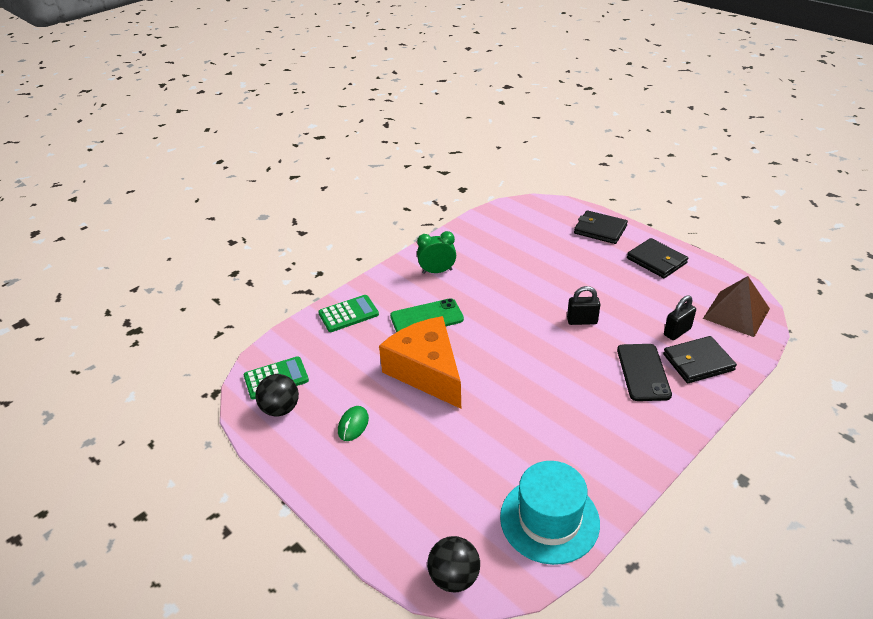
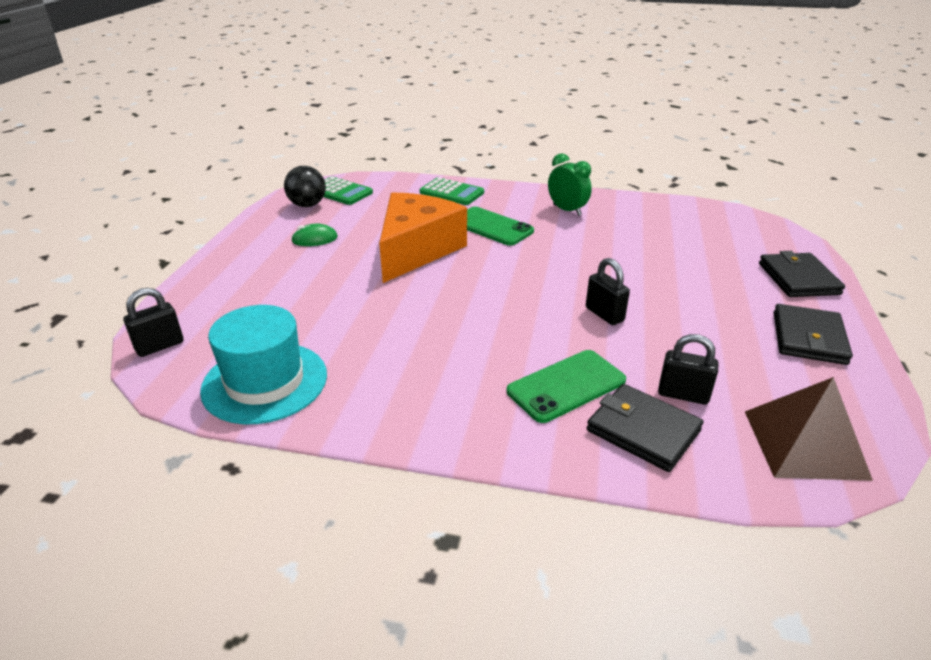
camera: 55 degrees right, 5 degrees down
black ball [427,536,480,592] -> black padlock [124,288,184,357]
black phone [617,344,672,401] -> green phone [507,350,626,423]

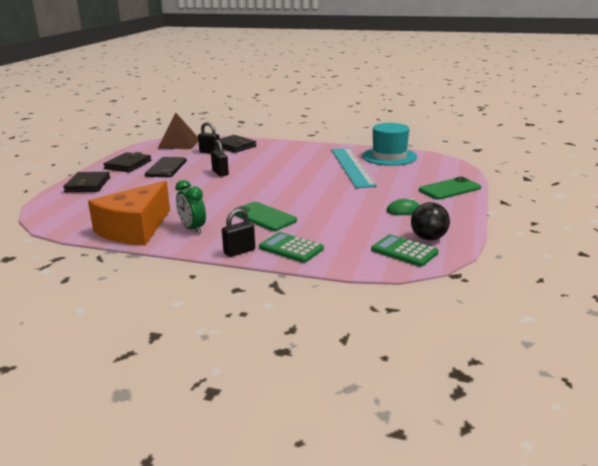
camera: 175 degrees left, 10 degrees down
black padlock [124,288,184,357] -> black padlock moved to [222,209,255,257]
orange cheese [379,192,467,283] -> orange cheese moved to [88,181,170,246]
green phone [507,350,626,423] -> green phone moved to [419,177,481,200]
none -> black phone [145,157,187,177]
none -> turquoise ruler [331,148,377,188]

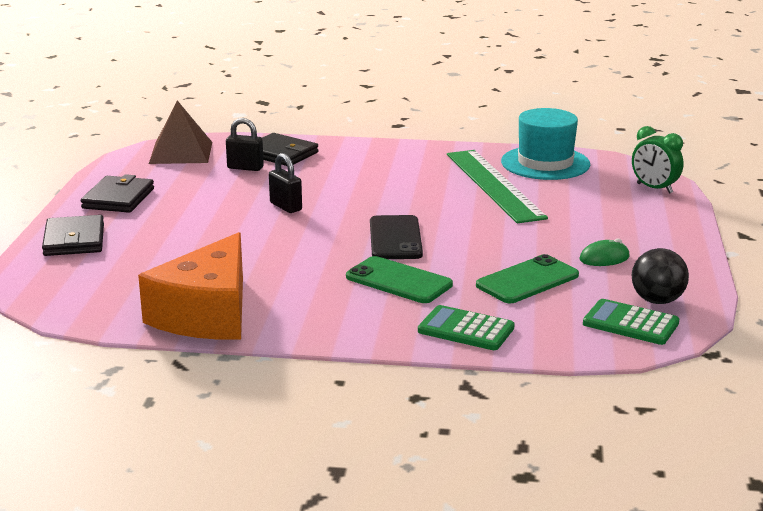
camera: 10 degrees left, 0 degrees up
black phone [145,157,187,177] -> black phone moved to [370,215,423,259]
green clock [175,180,206,234] -> green clock moved to [632,126,684,194]
black padlock [222,209,255,257] -> none
turquoise ruler [331,148,377,188] -> green ruler [447,150,548,223]
green phone [419,177,481,200] -> green phone moved to [476,254,579,303]

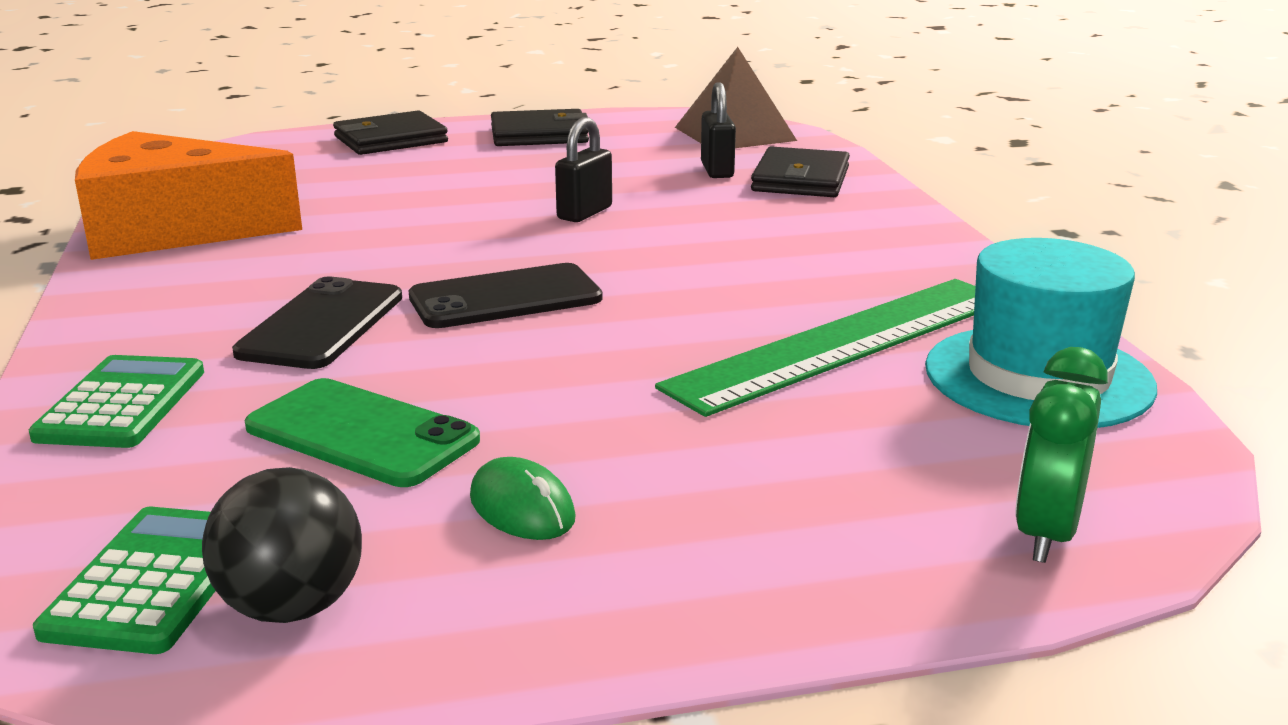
camera: 70 degrees right, 0 degrees up
green phone [346,256,453,303] -> black phone [232,277,402,369]

